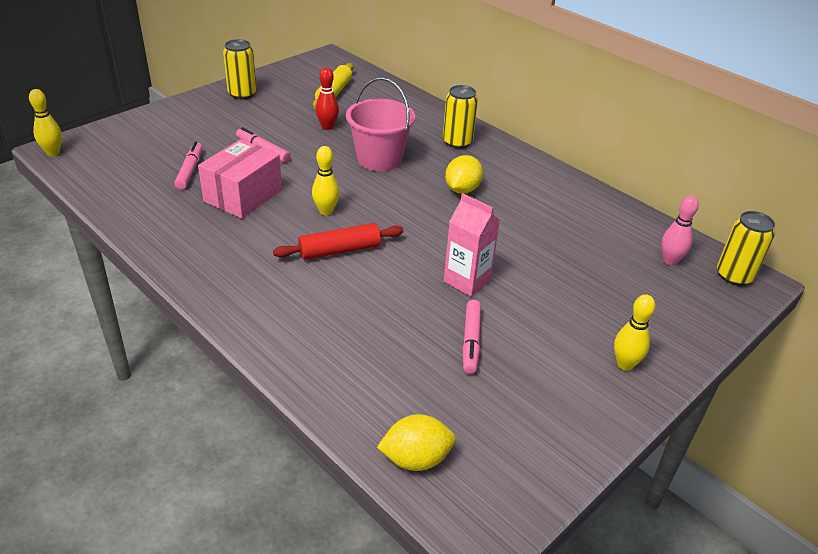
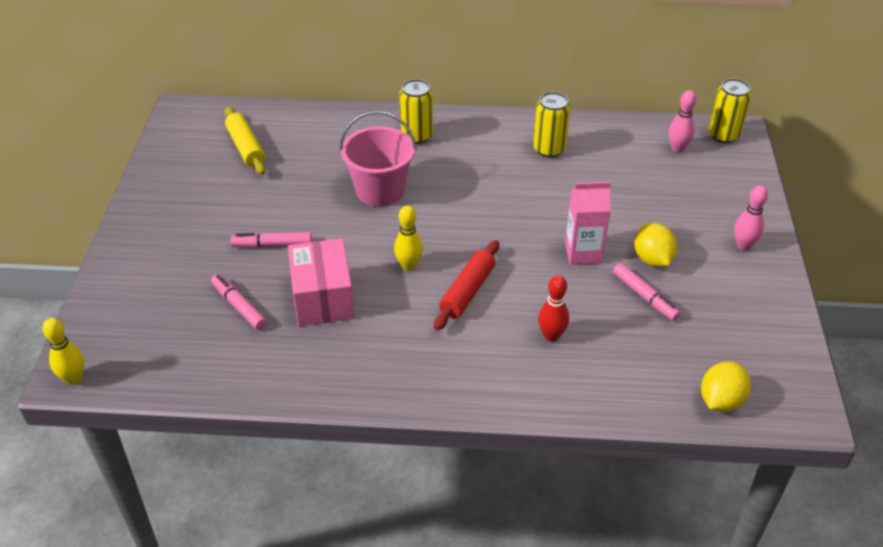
camera: 40 degrees left, 5 degrees up
yellow can [223,39,257,99] -> yellow can moved to [533,92,571,158]
red bowling pin [316,67,339,130] -> red bowling pin moved to [538,275,569,342]
yellow lemon [445,155,483,194] -> yellow lemon moved to [634,223,677,267]
yellow bowling pin [614,294,656,371] -> pink bowling pin [734,185,768,250]

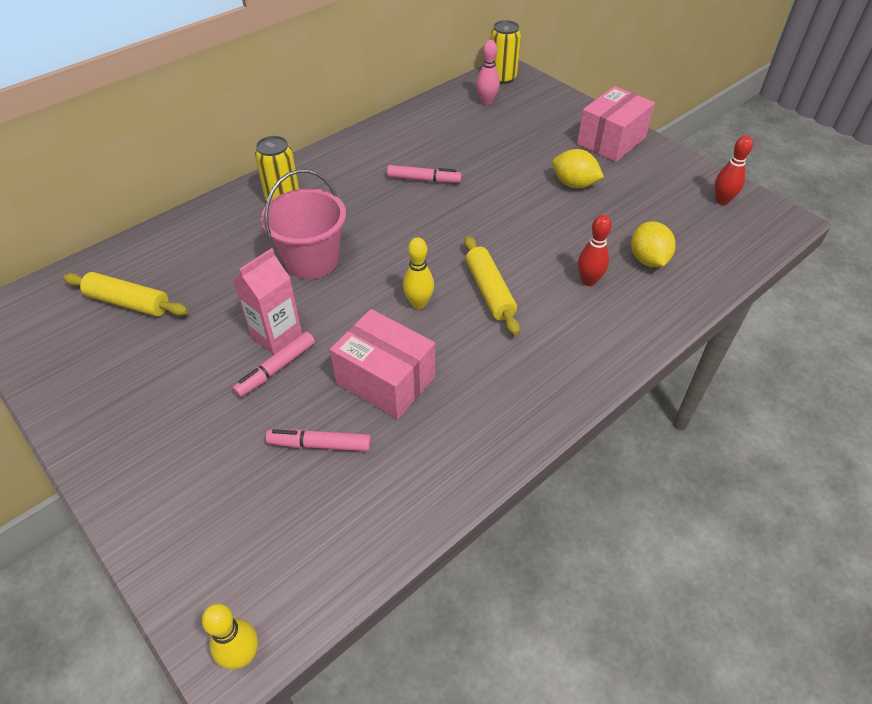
camera: 45 degrees left, 5 degrees up
red rolling pin [434,240,499,330] -> yellow rolling pin [464,236,520,335]
yellow can [533,92,571,158] -> none
pink carton [565,182,611,265] -> pink carton moved to [233,248,302,355]
pink marker [613,263,681,321] -> pink marker moved to [387,165,462,183]
yellow lemon [701,361,751,412] -> yellow lemon moved to [631,221,676,267]
pink bowling pin [734,185,768,250] -> pink box [577,86,655,162]
none -> red bowling pin [715,135,753,205]

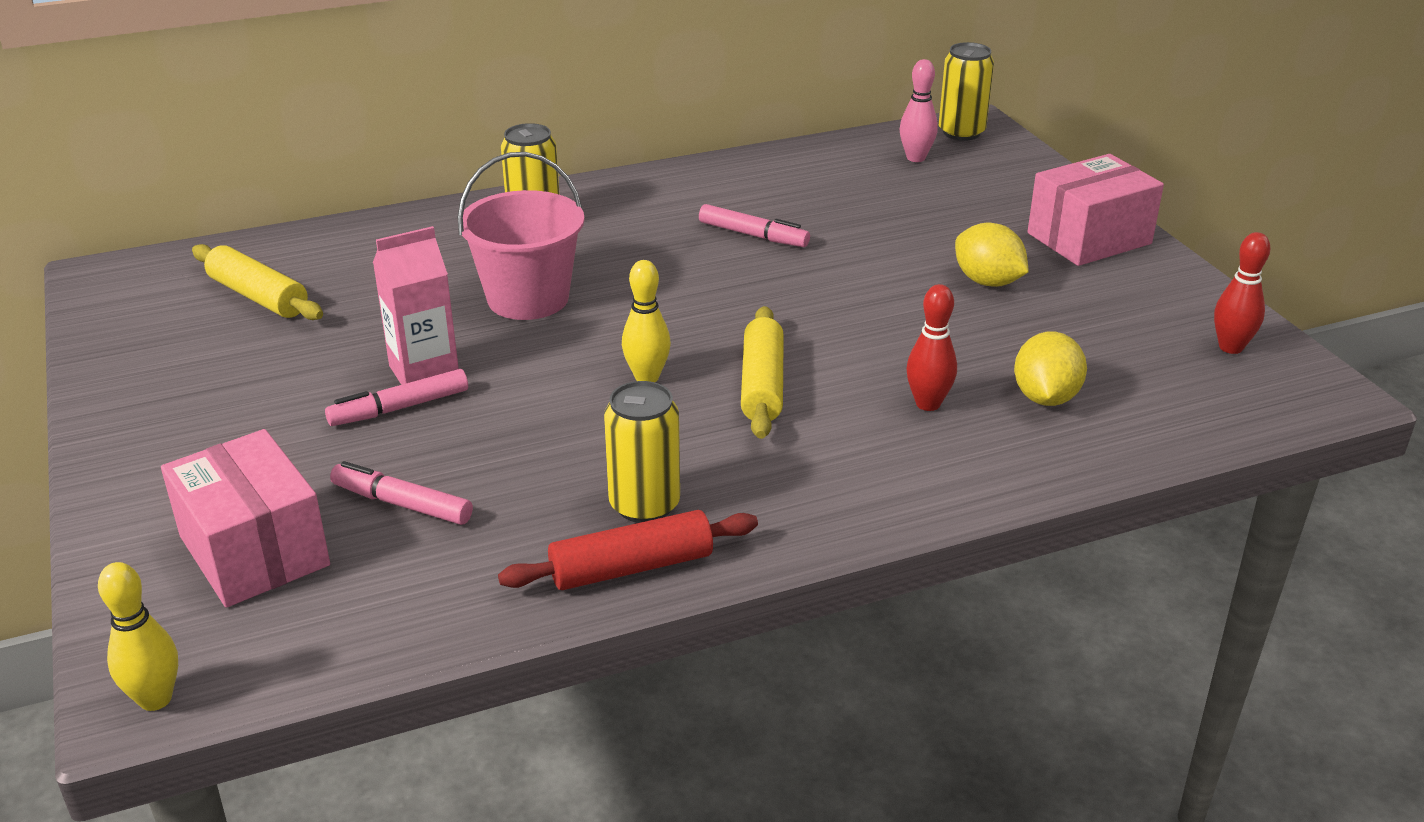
camera: 20 degrees right, 15 degrees down
pink box [330,309,435,419] -> pink box moved to [161,429,330,608]
none -> red rolling pin [498,510,758,590]
none -> yellow can [604,381,680,523]

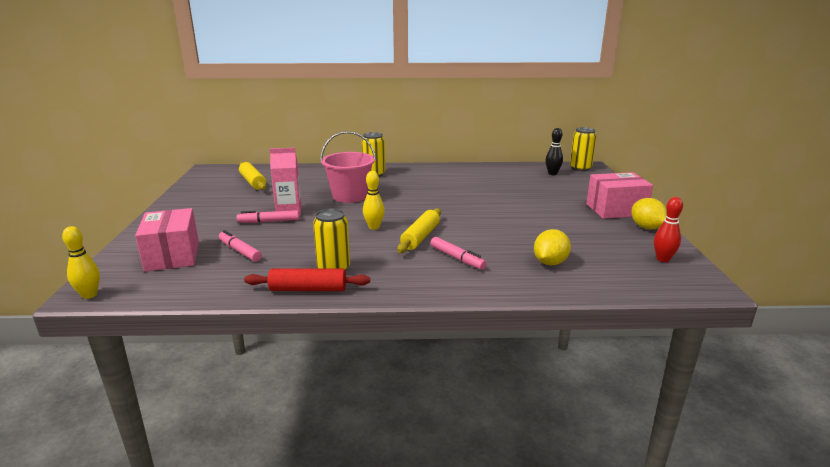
camera: 20 degrees right, 10 degrees down
pink marker [699,204,810,247] -> pink marker moved to [431,237,487,270]
pink bowling pin [900,59,938,162] -> black bowling pin [545,128,563,175]
red bowling pin [906,284,957,411] -> none
yellow lemon [955,223,1029,287] -> yellow lemon moved to [631,198,667,229]

